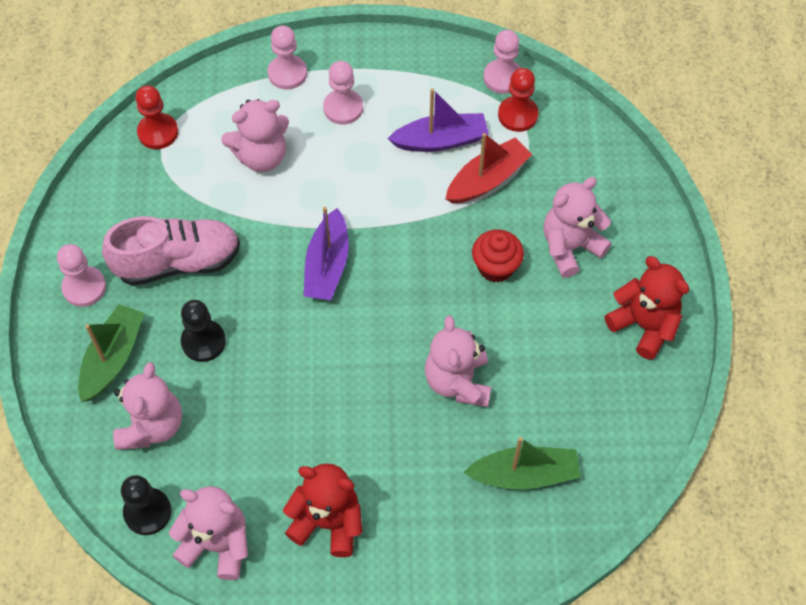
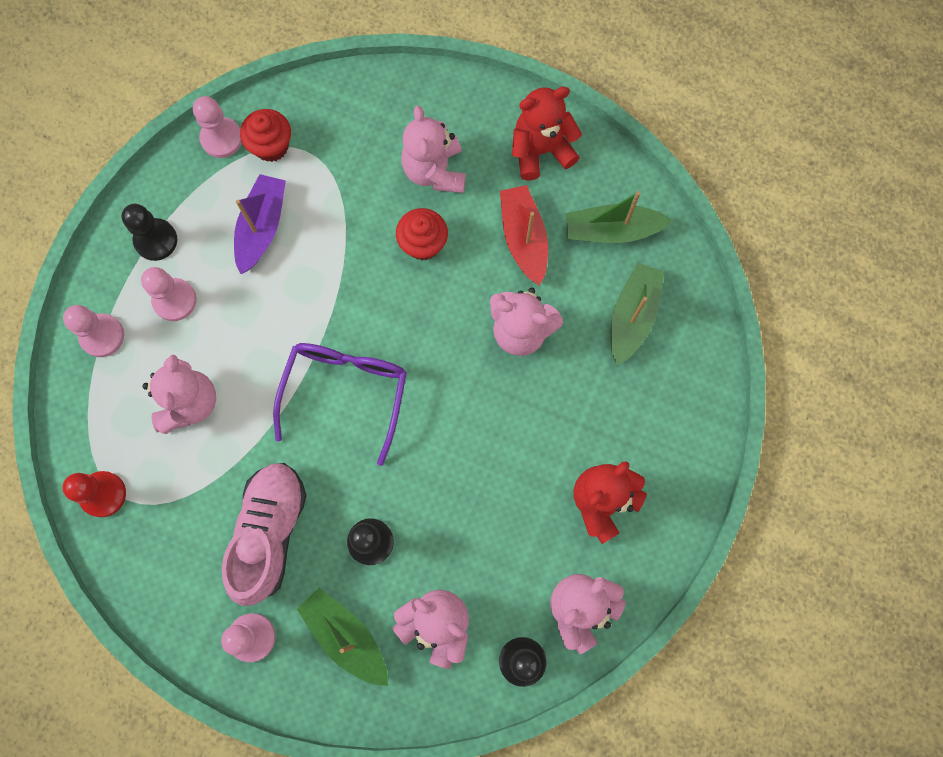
camera: 65 degrees left, 15 degrees up
purple boat [304,207,349,300] -> purple glasses [273,343,407,466]
red boat [445,133,532,204] -> red boat moved to [500,185,548,286]
red pawn [498,68,538,132] -> red cupcake [240,109,291,162]
none -> black pawn [121,204,177,261]
none -> green boat [566,191,673,243]

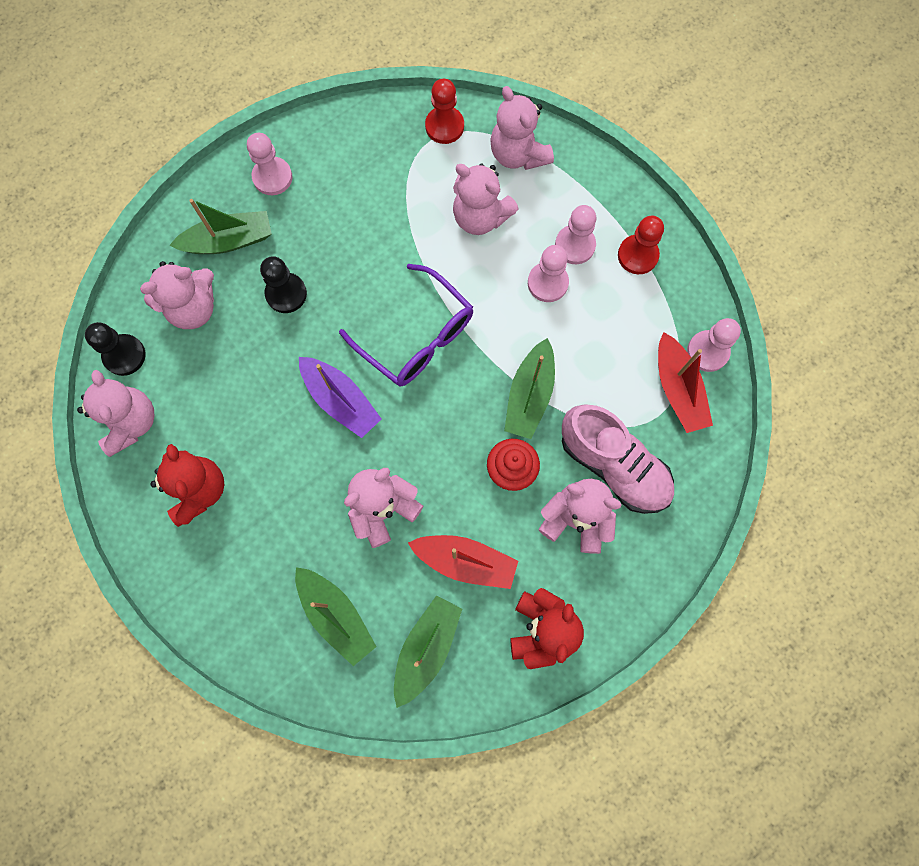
camera: 120 degrees right, 0 degrees up
pink pawn [63,305,124,357] -> pink pawn moved to [528,245,569,302]
black pawn [121,204,177,261] -> red pawn [618,216,664,274]
pink shoe [222,463,307,606] -> pink shoe moved to [562,405,674,514]
purple boat [234,174,286,274] -> purple boat moved to [299,357,382,438]
red cupcake [240,109,291,162] -> red boat [658,332,713,433]
none -> pink teddy bear [490,86,554,170]
none -> green boat [504,338,555,439]

